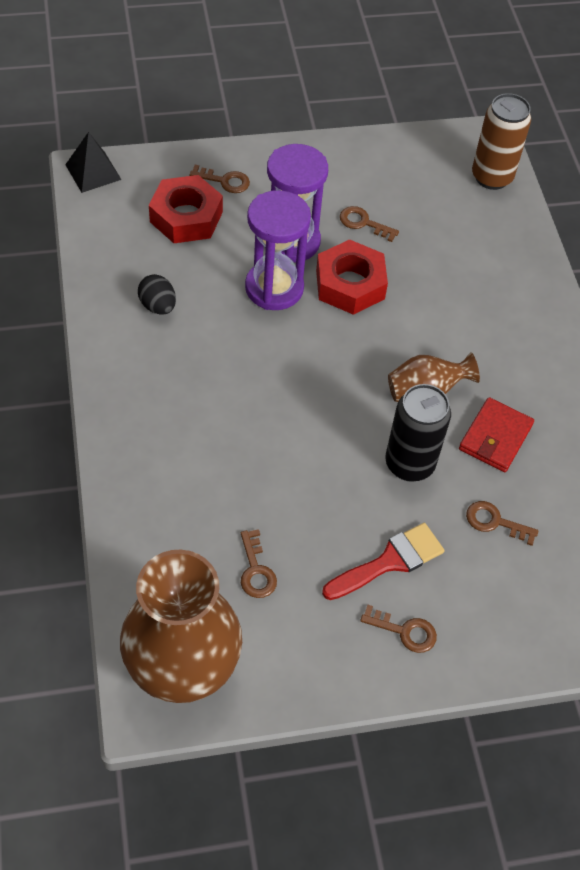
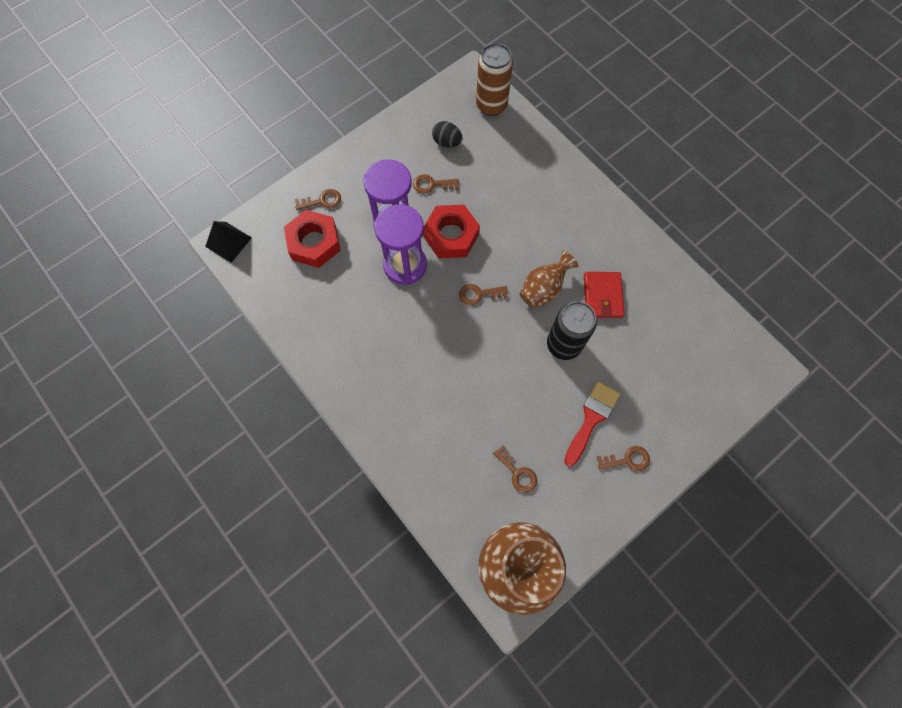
camera: 25 degrees left, 15 degrees up
black egg [138,274,176,315] -> black egg moved to [432,121,462,148]
brown key [466,501,538,546] -> brown key moved to [459,284,508,305]

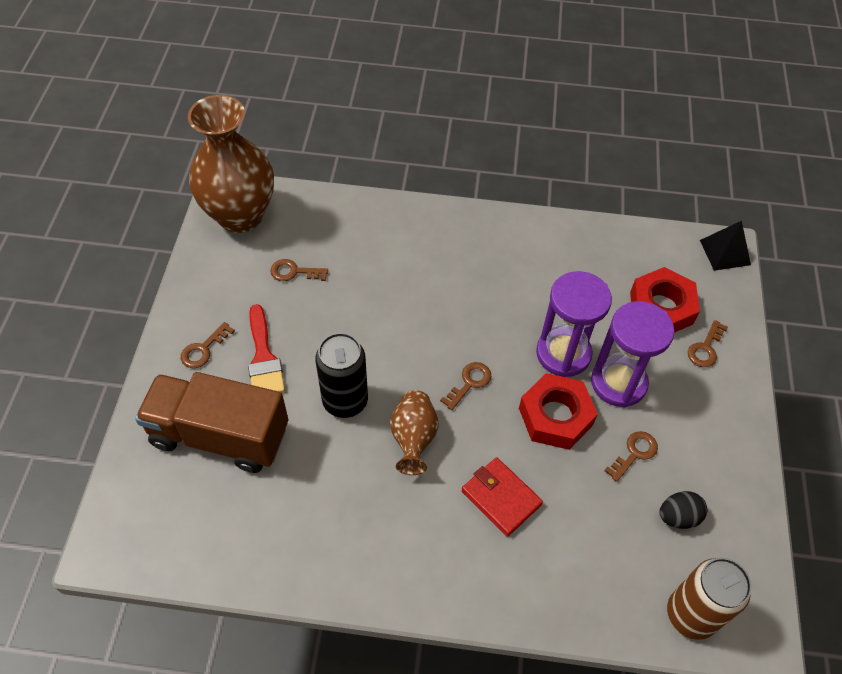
camera: 135 degrees right, 15 degrees down
red wallet [584,272,625,318] -> red wallet moved to [462,457,543,537]
none -> brown truck [135,372,288,473]

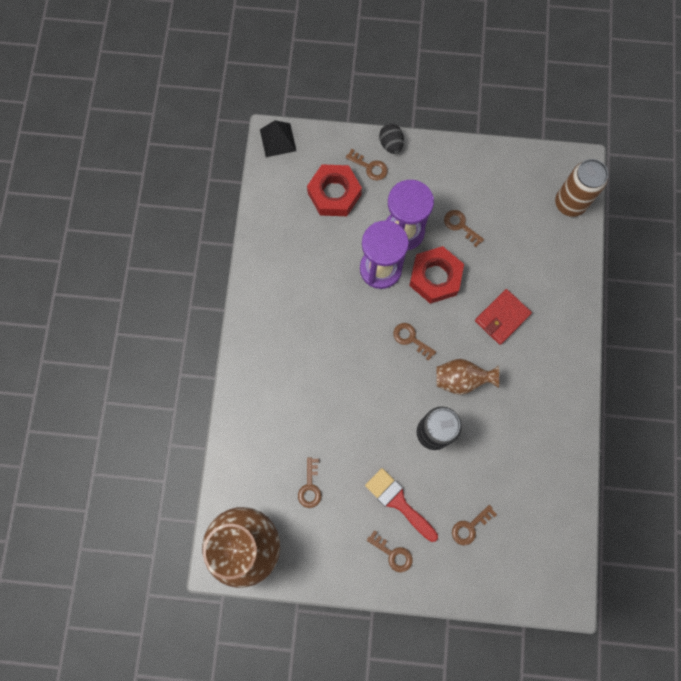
camera: 90 degrees left, 20 degrees up
brown truck [135,372,288,473] -> brown key [452,505,497,545]
red brush [248,304,285,393] -> red brush turned 120 degrees counterclockwise [365,468,438,542]
black egg [660,491,708,529] -> black egg moved to [379,124,404,154]

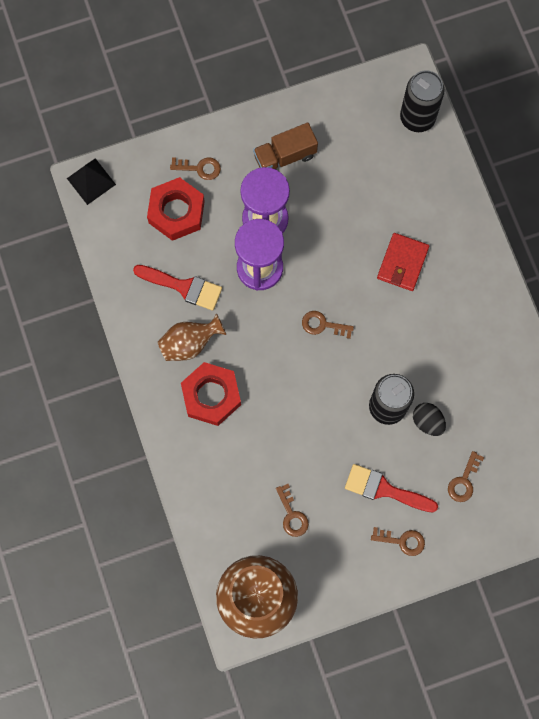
camera: 25 degrees left, 0 degrees up
black egg [379,124,404,154] -> black egg moved to [413,403,446,436]
red nut [409,246,464,304] -> red nut moved to [181,362,241,426]
brown vase [437,359,499,395] -> brown vase moved to [158,313,226,361]
brown key [444,210,484,247] -> none
brown can [555,159,608,217] -> black can [400,70,445,132]
none -> red brush [133,265,222,311]
none -> brown truck [253,123,318,170]

